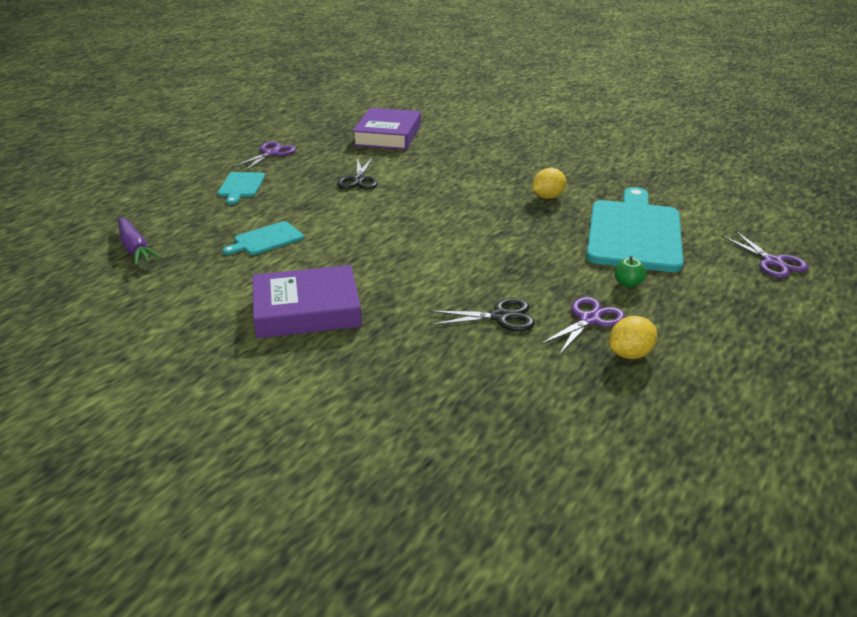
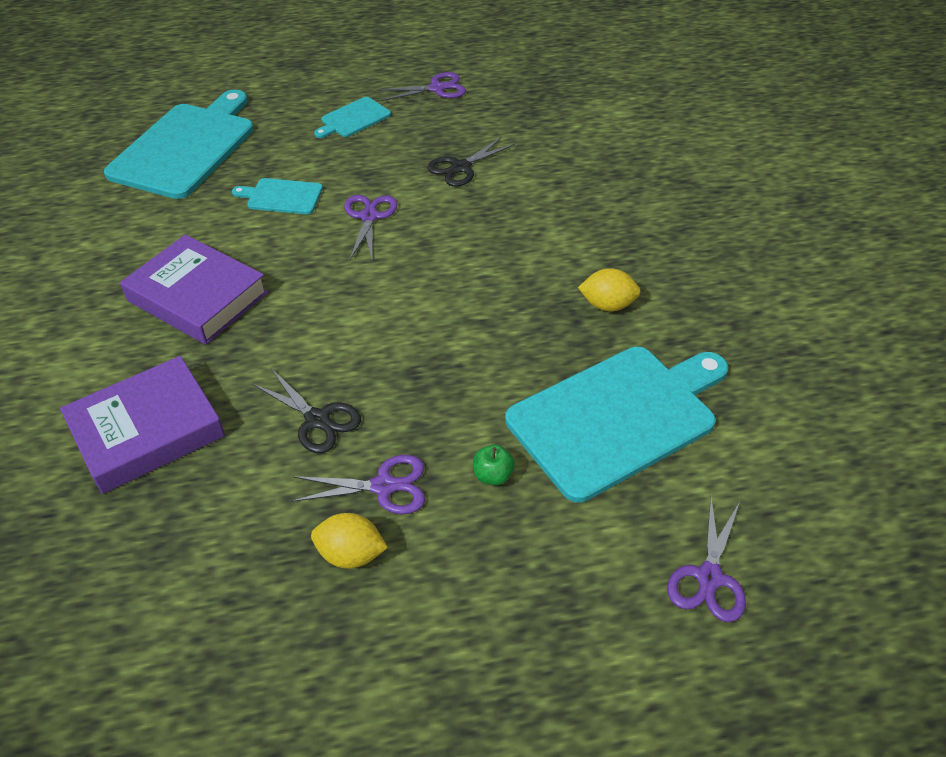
camera: 45 degrees right, 15 degrees up
purple carrot [118,217,162,266] -> turquoise cutting board [104,89,254,199]
purple book [352,108,421,150] -> purple book moved to [60,356,225,494]
none -> purple scissors [344,195,397,260]

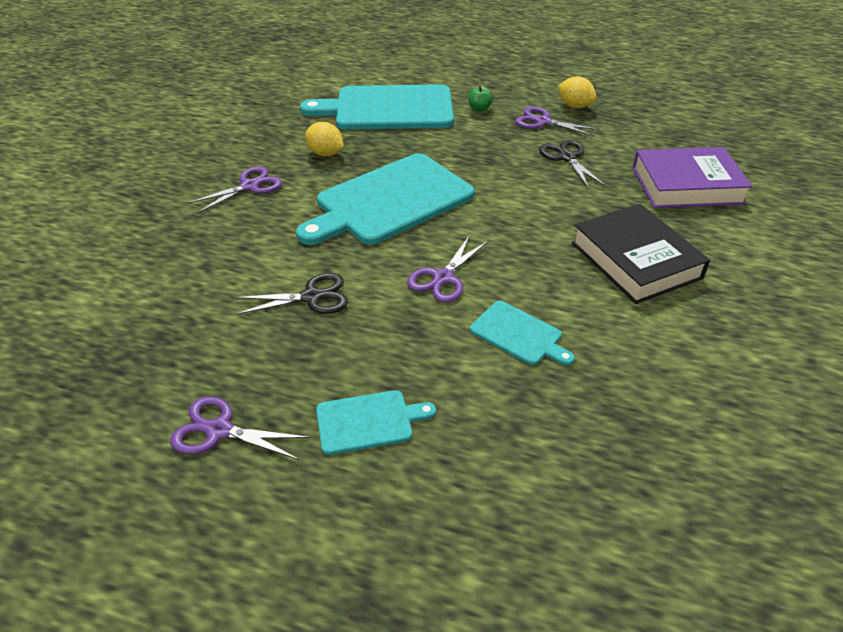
camera: 150 degrees left, 5 degrees down
turquoise cutting board [104,89,254,199] -> turquoise cutting board moved to [296,153,475,245]
purple book [120,235,268,345] -> black book [572,204,710,304]
purple scissors [667,497,746,622] -> purple scissors moved to [187,167,282,214]

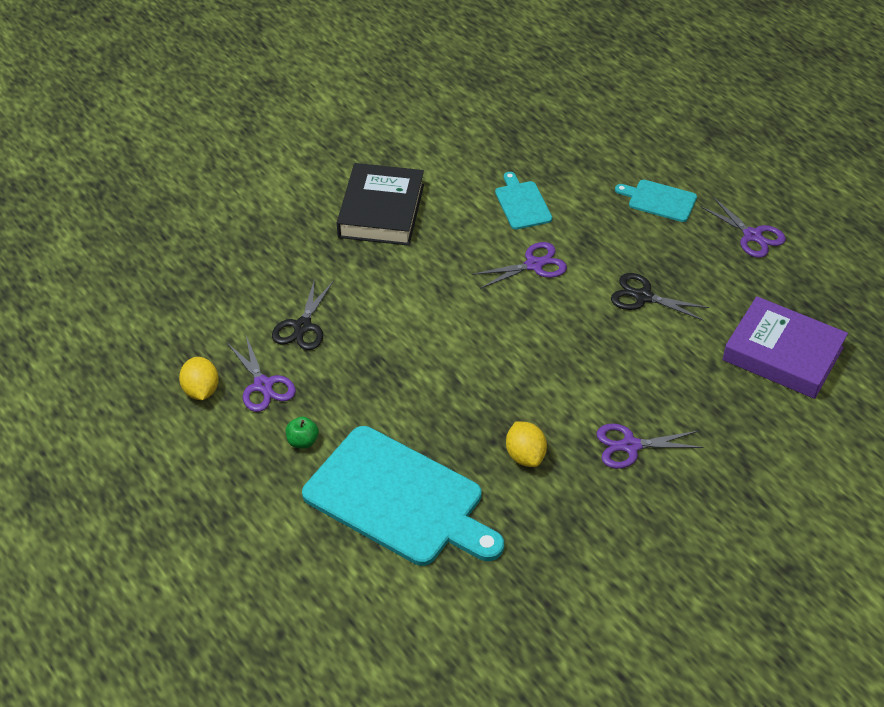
camera: 145 degrees left, 5 degrees up
turquoise cutting board [296,153,475,245] -> none
purple book [632,147,753,208] -> purple book moved to [722,296,848,399]

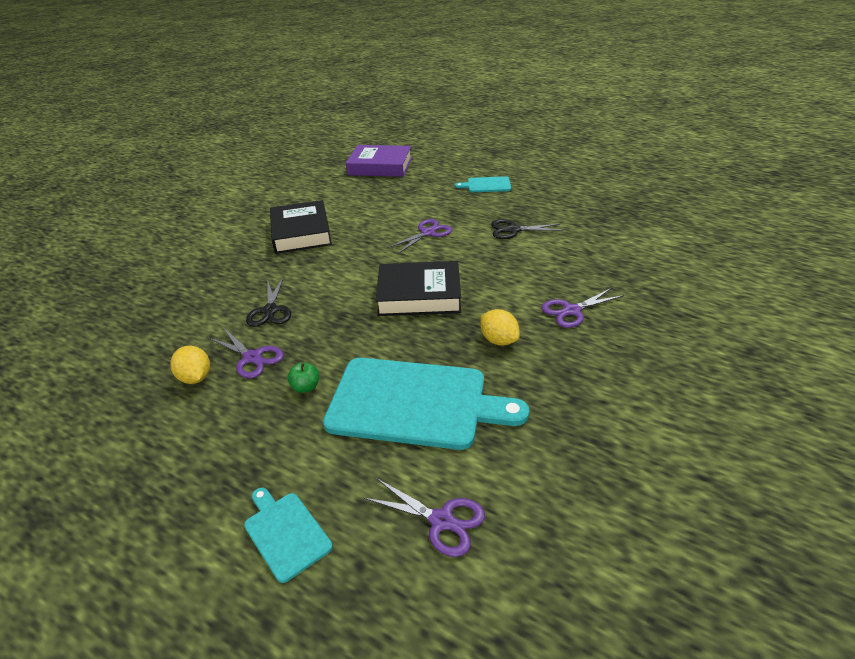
camera: 20 degrees left, 10 degrees down
turquoise cutting board [495,172,552,230] -> turquoise cutting board moved to [244,488,333,583]
purple scissors [700,197,786,258] -> purple scissors moved to [364,478,485,557]
purple book [722,296,848,399] -> purple book moved to [346,145,412,177]
none -> black book [375,261,461,316]

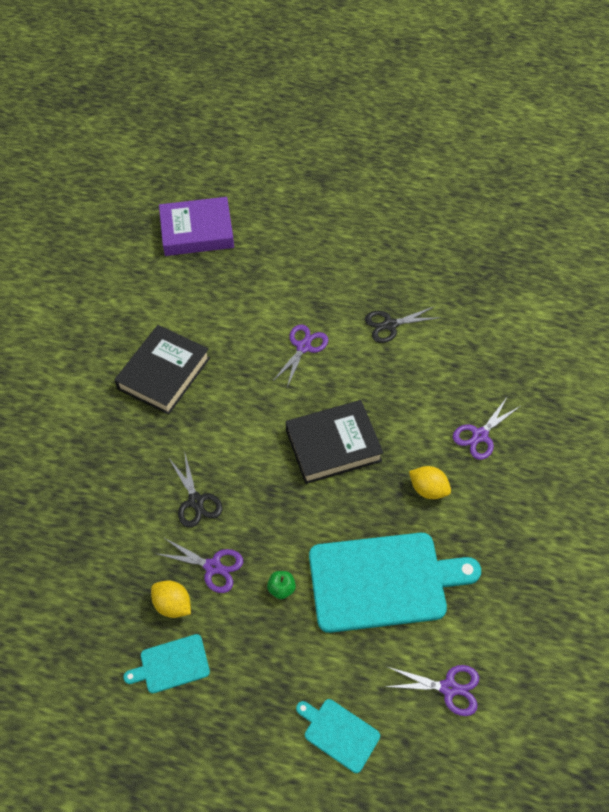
camera: 20 degrees left, 20 degrees up
black book [270,200,332,254] -> black book turned 60 degrees clockwise [114,325,210,415]
turquoise cutting board [455,176,511,192] -> turquoise cutting board moved to [124,634,210,693]

